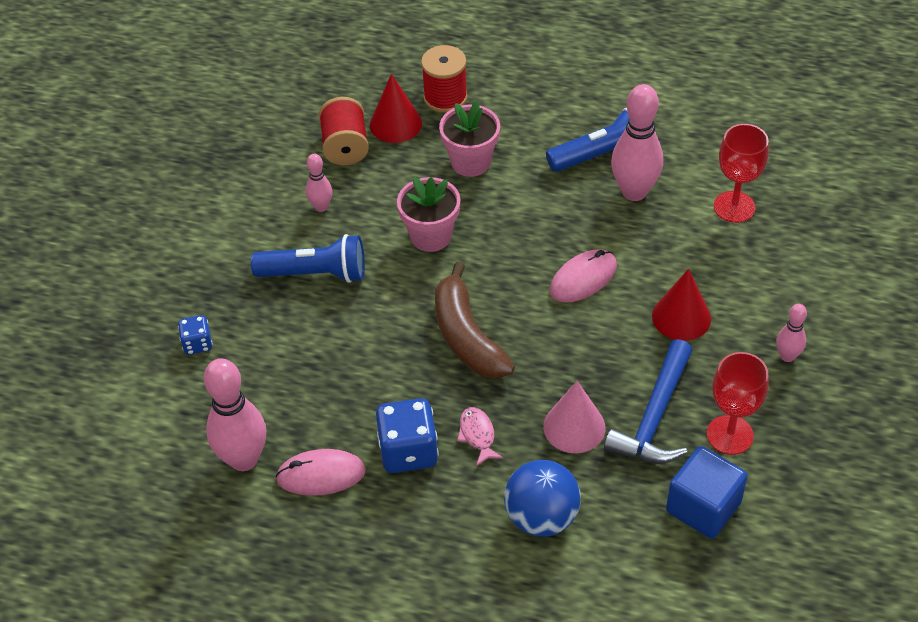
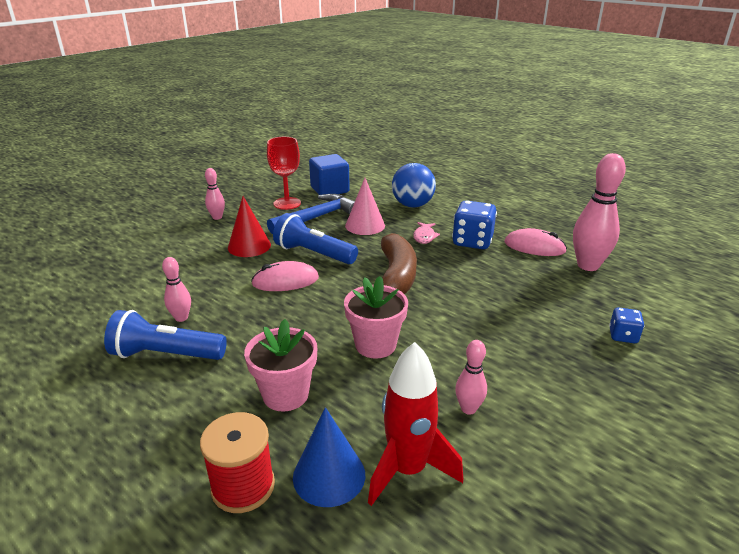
camera: 155 degrees left, 20 degrees down
blue flashlight [251,234,365,283] -> blue flashlight moved to [273,213,358,264]
red spool [319,97,369,165] -> red rocket [368,342,463,506]
red cone [370,74,422,143] -> blue cone [293,407,365,507]
pink bowling pin [611,84,663,201] -> pink bowling pin [162,257,191,322], size x0.52
red goblet [714,124,769,223] -> none

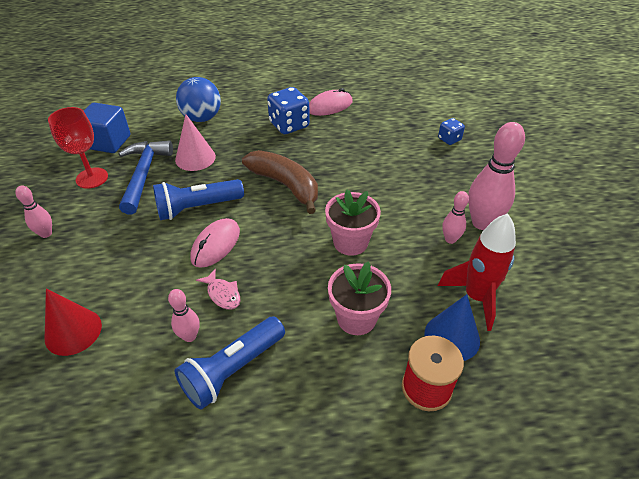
camera: 50 degrees left, 15 degrees up
red cone [228,196,271,257] -> red cone moved to [45,288,102,356]
pink fish [413,222,440,244] -> pink fish moved to [196,268,241,310]
pink bowling pin [573,153,626,271] -> pink bowling pin moved to [468,122,525,230]

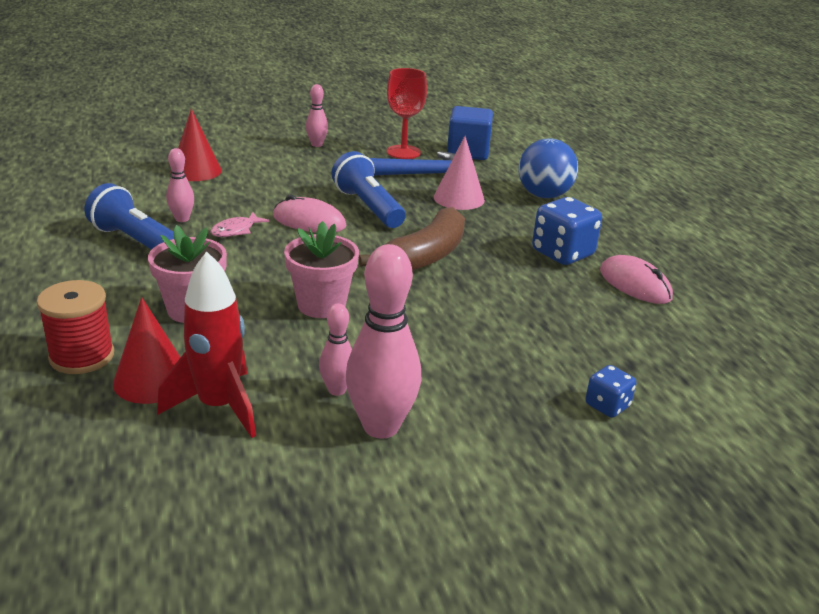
camera: 80 degrees right, 15 degrees down
blue cone [424,294,480,361] -> red cone [113,297,181,404]

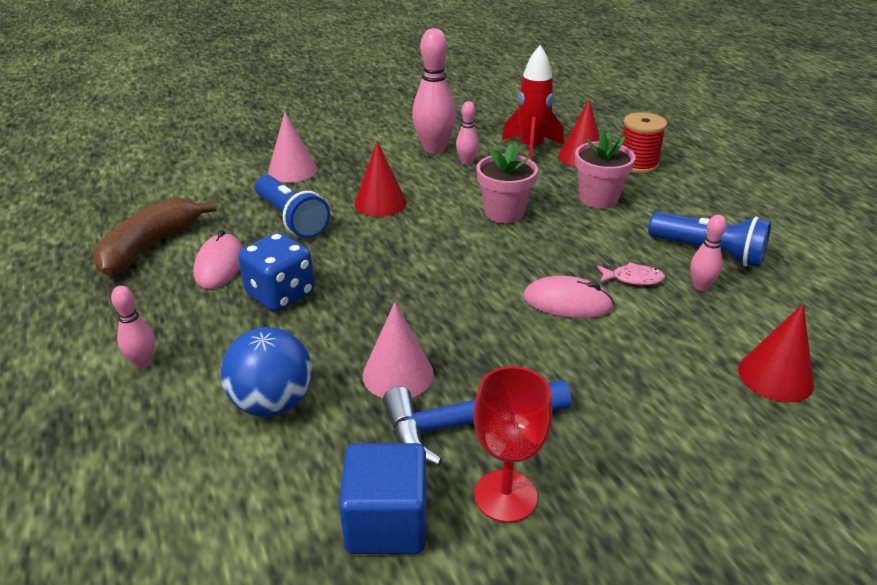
camera: 175 degrees right, 5 degrees up
pink fish [210,212,269,237] -> pink fish turned 60 degrees clockwise [597,262,665,285]
pink bowling pin [306,84,328,147] -> pink bowling pin moved to [111,286,155,368]
blue flashlight [332,151,405,228] -> blue flashlight moved to [255,175,330,239]
brown banana [359,207,465,271] -> brown banana moved to [93,198,217,276]
blue dice [585,365,636,418] -> pink cone [268,112,317,183]
pink mouse [600,255,673,304] -> pink mouse turned 45 degrees clockwise [193,230,243,289]
none -> red cone [354,141,407,217]

